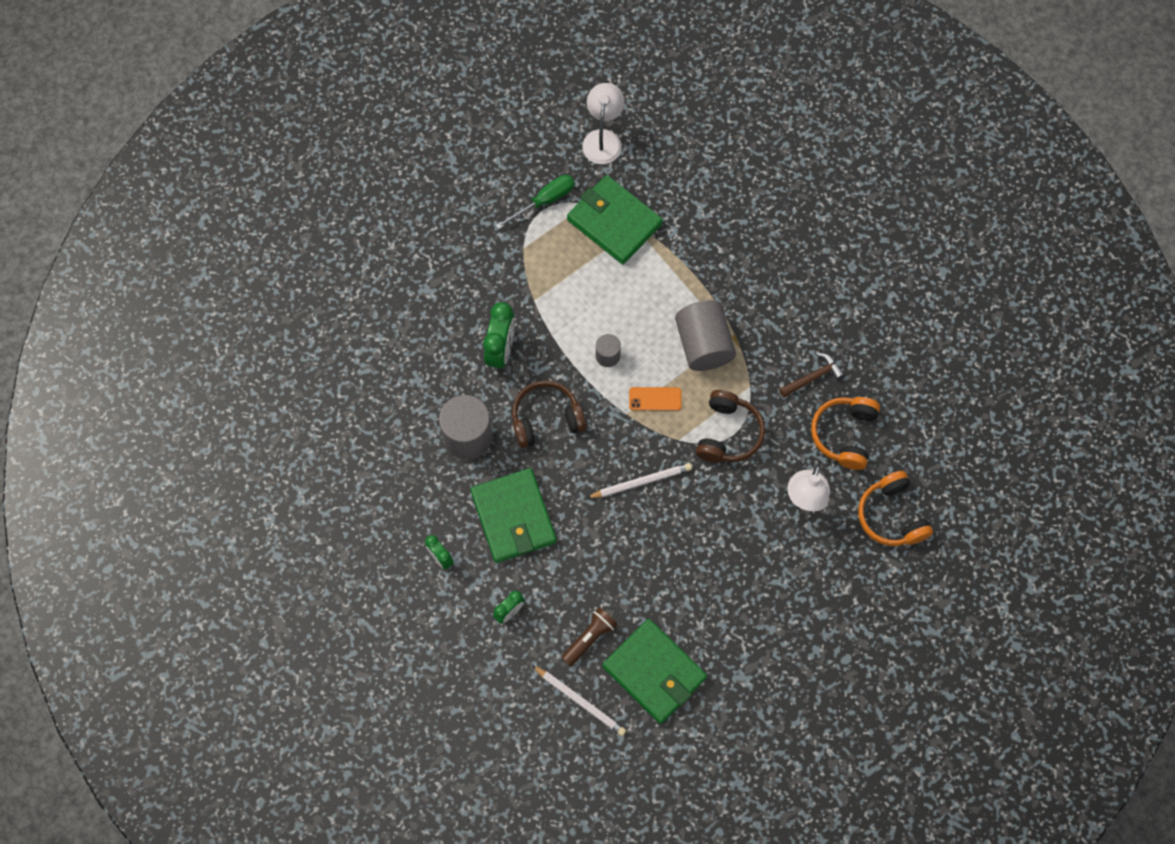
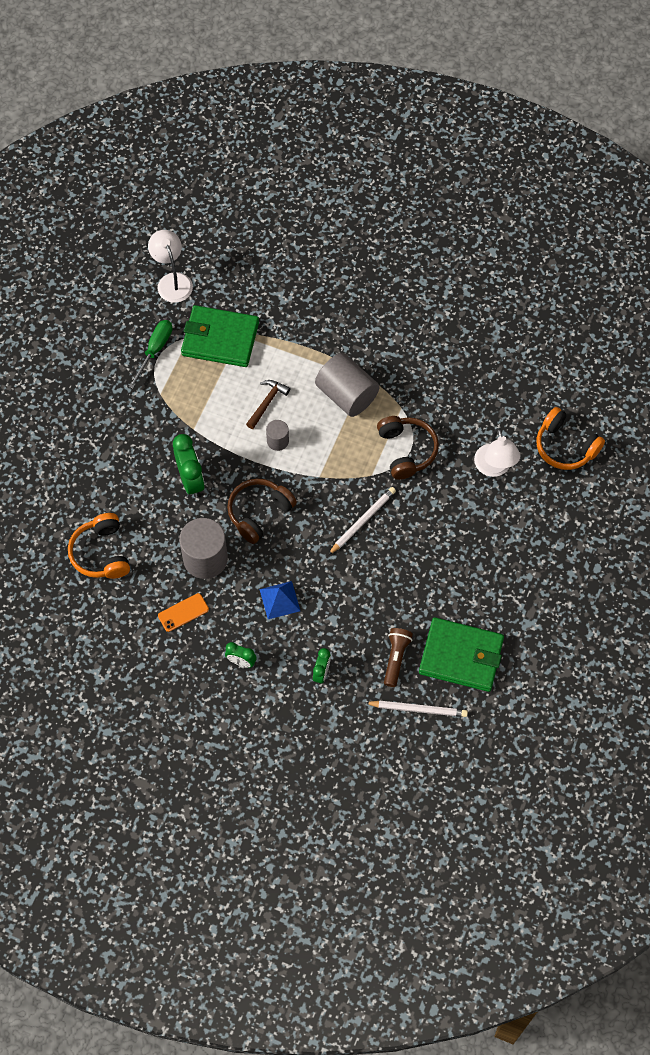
camera: 30 degrees left, 5 degrees down
green wallet [470,468,557,563] -> blue pyramid [259,581,300,619]
orange phone [629,387,682,411] -> orange phone moved to [158,593,209,632]
brown hammer [779,353,845,398] -> brown hammer moved to [246,380,290,429]
orange headphones [811,397,880,470] -> orange headphones moved to [68,513,130,579]

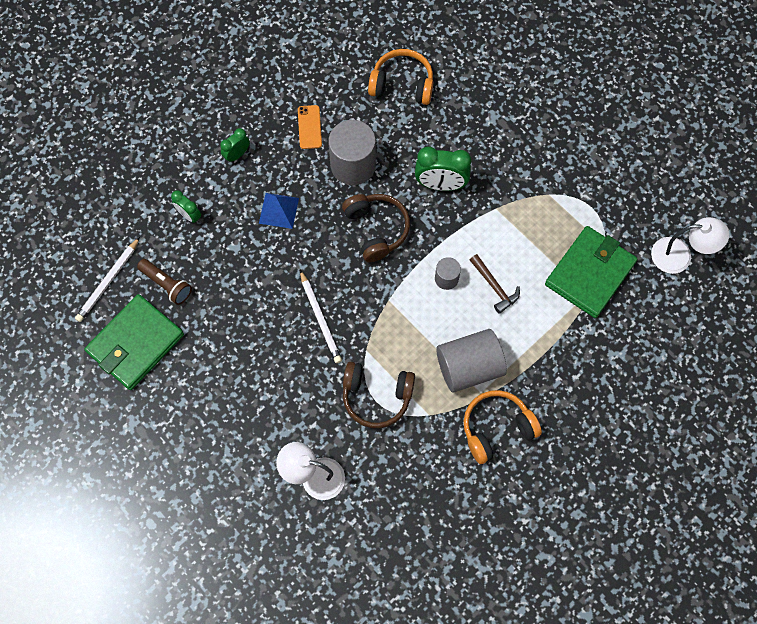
camera: 115 degrees right, 5 degrees up
green screwdriver [129,320,172,389] -> none
orange headphones [536,407,605,470] -> orange headphones moved to [464,390,542,464]

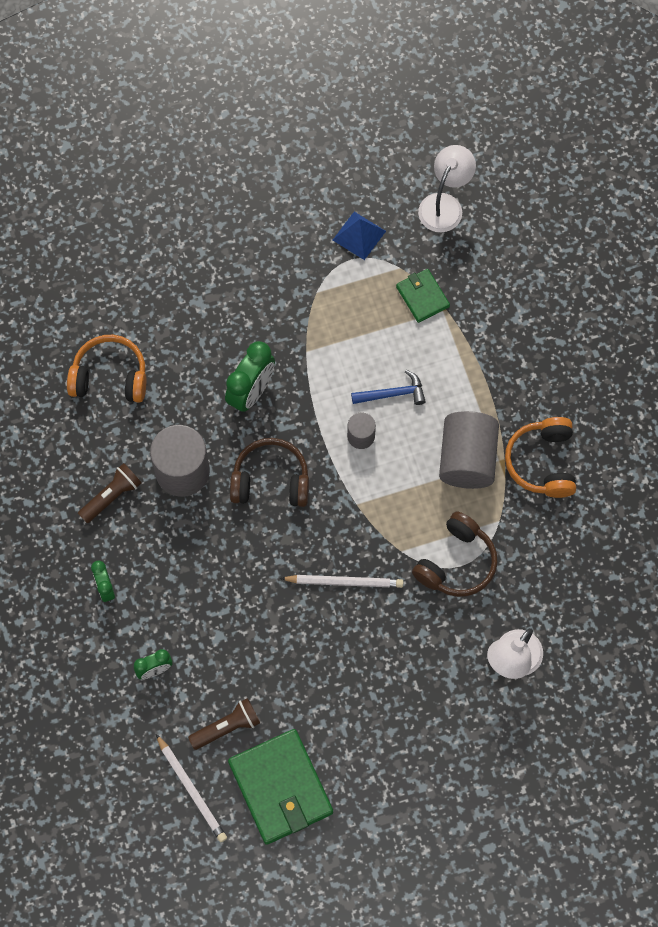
camera: 65 degrees left, 0 degrees up
blue pyramid [259,193,299,229] -> blue pyramid moved to [333,212,386,260]
orange phone [298,105,322,149] -> brown flashlight [78,463,141,523]
orange headphones [368,49,433,105] -> orange headphones turned 60 degrees clockwise [67,335,146,403]
brown hammer [470,254,520,314] -> blue hammer [351,370,426,405]
green wallet [545,226,638,318] -> green wallet [396,269,450,323], size x0.54

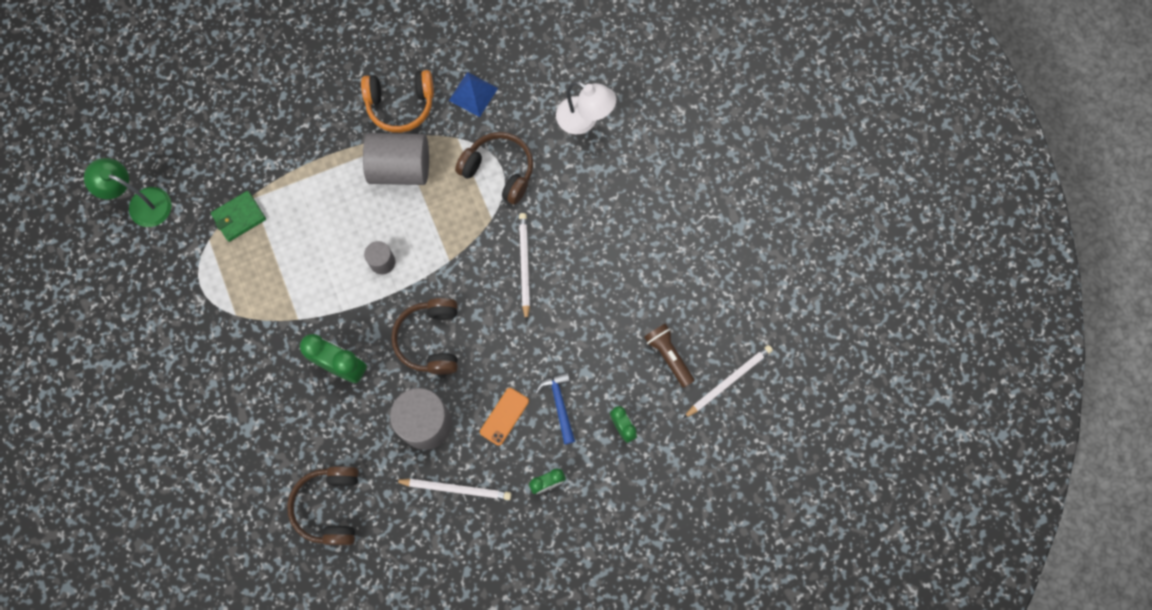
camera: 95 degrees left, 5 degrees up
orange headphones [67,335,146,403] -> brown headphones [287,466,359,545]
brown flashlight [78,463,141,523] -> white pencil [394,479,511,500]
green wallet [228,729,333,845] -> none
blue pyramid [333,212,386,260] -> blue pyramid moved to [449,72,498,117]
blue hammer [351,370,426,405] -> blue hammer moved to [535,372,575,444]
white lamp [418,145,476,232] -> green lamp [84,158,172,227]
none -> orange phone [480,388,529,446]

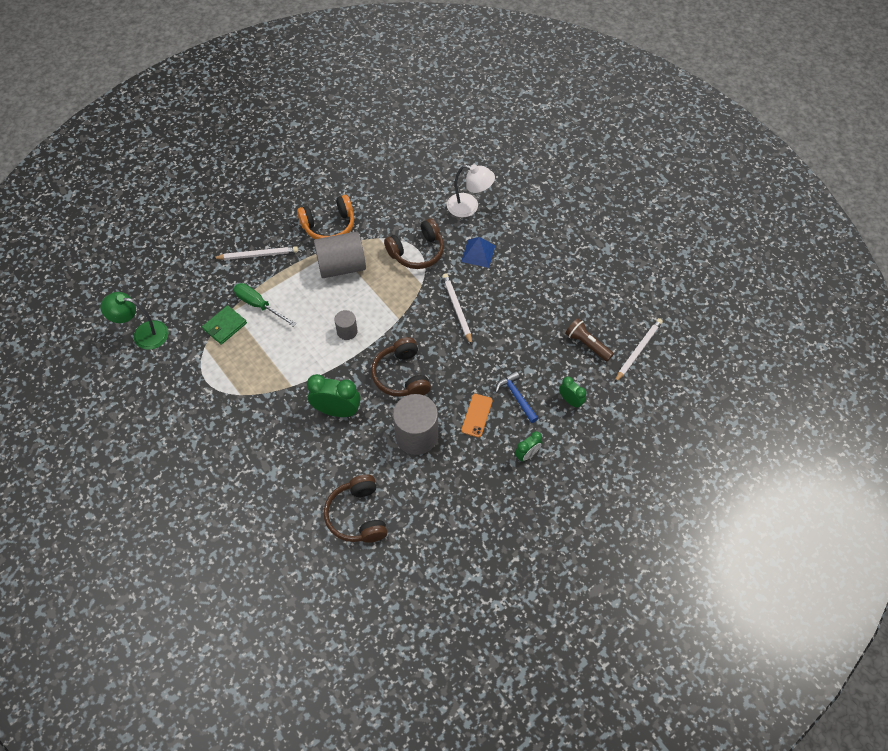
camera: 15 degrees left, 15 degrees down
white pencil [394,479,511,500] -> white pencil moved to [213,246,298,260]
blue pyramid [449,72,498,117] -> blue pyramid moved to [461,237,495,268]
brown headphones [455,132,533,205] -> brown headphones turned 135 degrees clockwise [384,218,444,269]
none -> green screwdriver [234,283,296,327]

